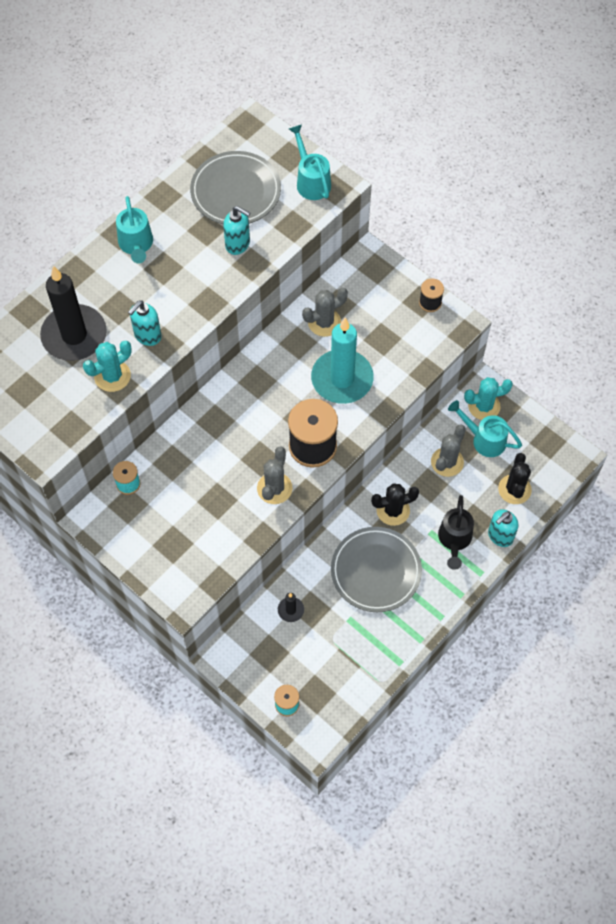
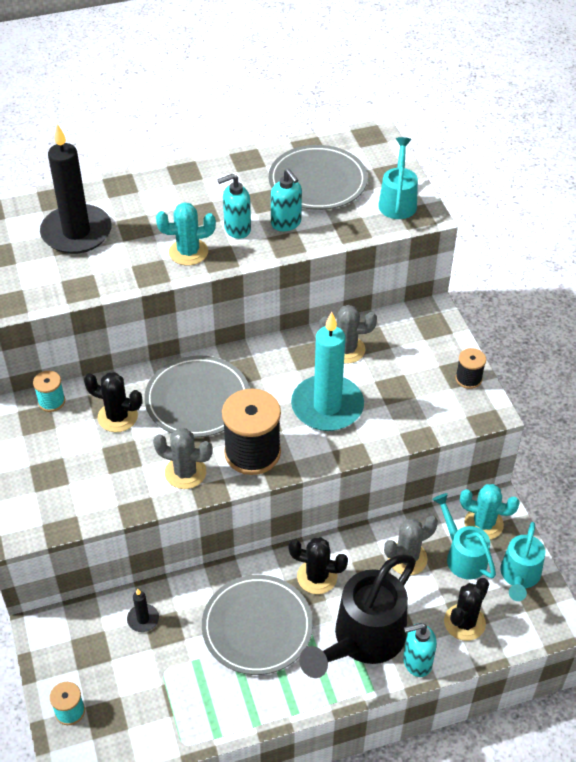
camera: 30 degrees right, 15 degrees down
turquoise cactus [83,340,131,392] -> turquoise cactus moved to [156,202,216,265]
turquoise watering can [116,196,153,263] -> turquoise watering can moved to [500,522,545,601]
turquoise soap dispenser [128,300,162,346] -> turquoise soap dispenser moved to [217,174,251,239]
grey cactus [257,446,293,504] -> grey cactus turned 60 degrees clockwise [153,428,213,489]
black watering can [438,495,474,570] -> black watering can [299,554,416,678], size x1.68
none -> black cactus [84,372,142,432]
none -> grey plate [144,355,250,438]

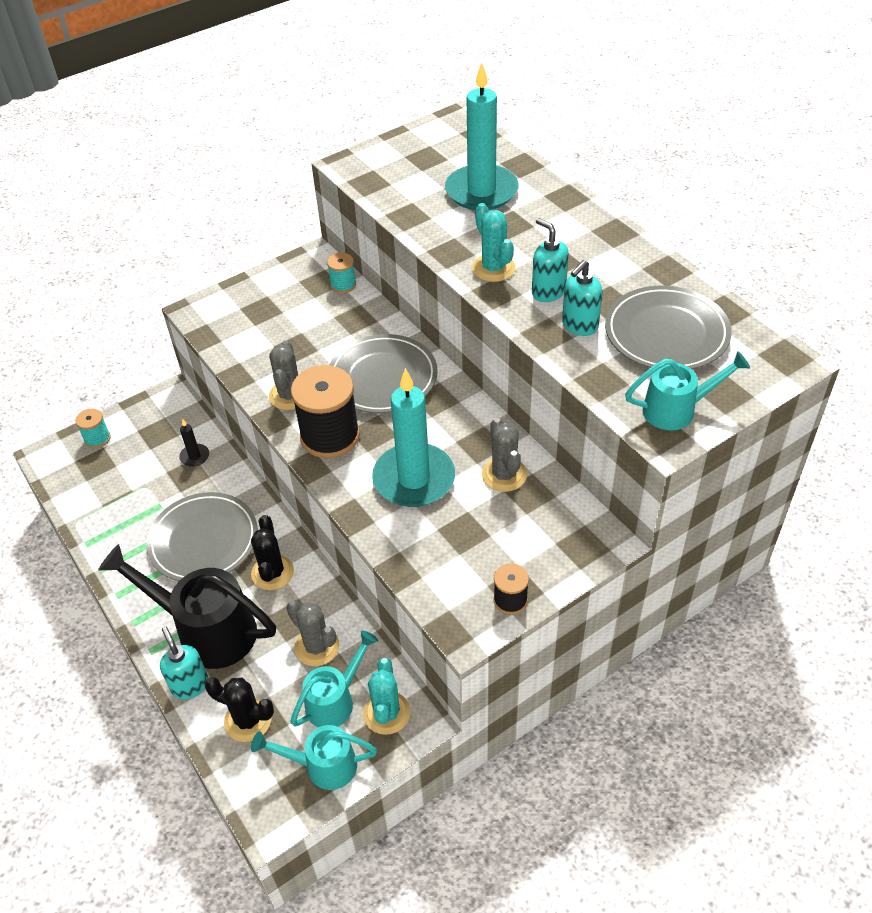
camera: 75 degrees right, 0 degrees up
black candle [40,124,112,254] -> turquoise candle [445,62,519,210]
black cactus [84,372,142,432] -> none

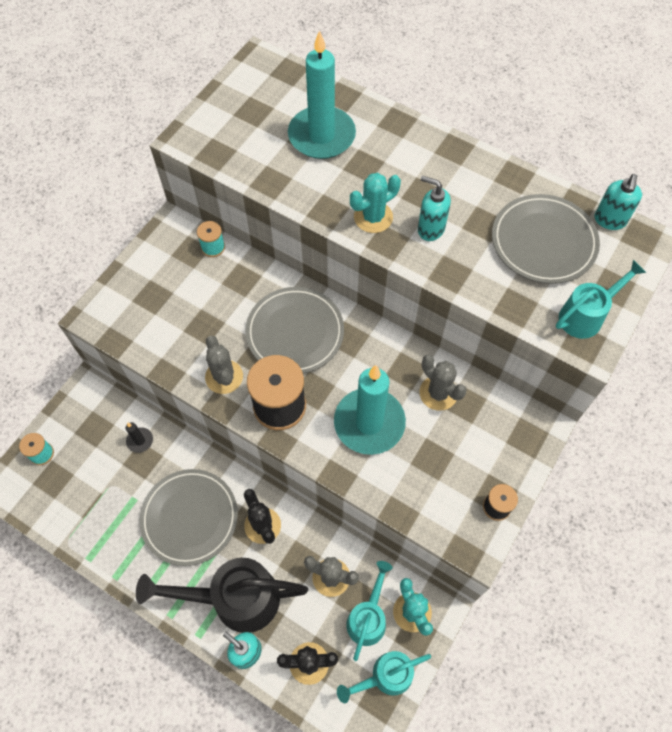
camera: 25 degrees left, 15 degrees up
turquoise cactus [472,203,516,282] -> turquoise cactus turned 75 degrees counterclockwise [350,173,401,233]
turquoise soap dispenser [562,260,603,336] -> turquoise soap dispenser moved to [595,174,642,230]

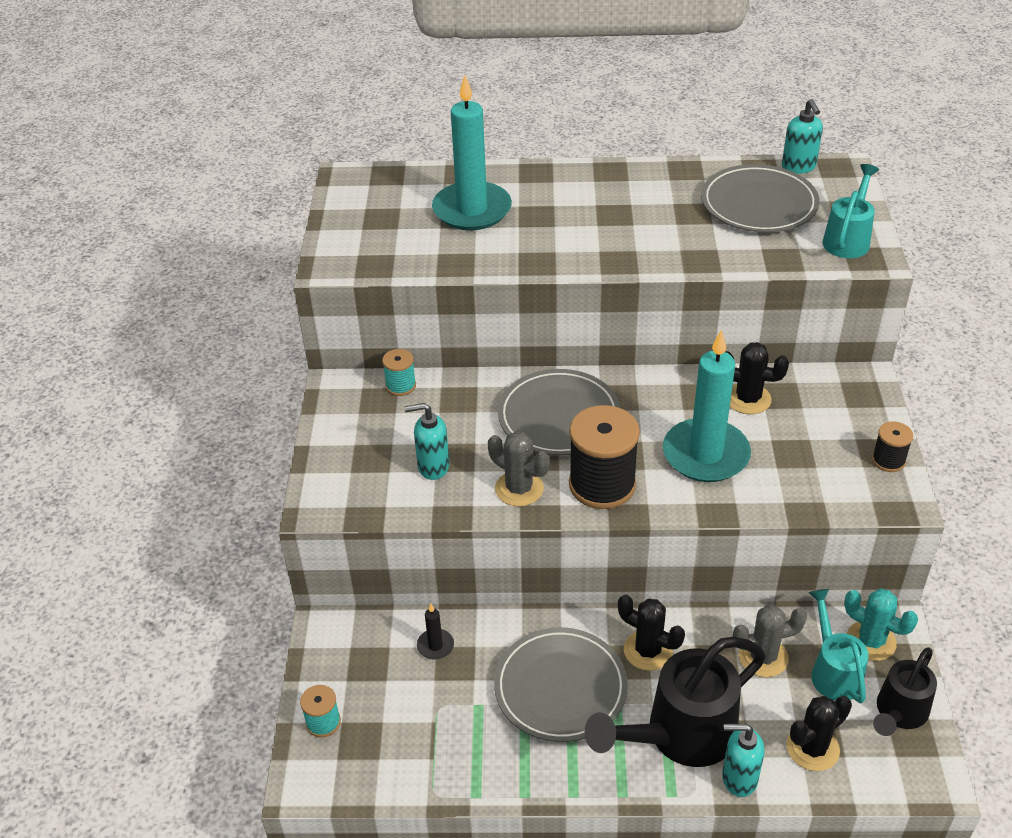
camera: 30 degrees left, 20 degrees down
turquoise watering can [337,651,431,703] -> black watering can [873,647,937,736]
turquoise cactus [350,173,401,233] -> none
turquoise soap dispenser [418,176,451,241] -> turquoise soap dispenser moved to [404,403,449,480]
grey cactus [419,355,467,410] -> black cactus [725,342,789,414]

